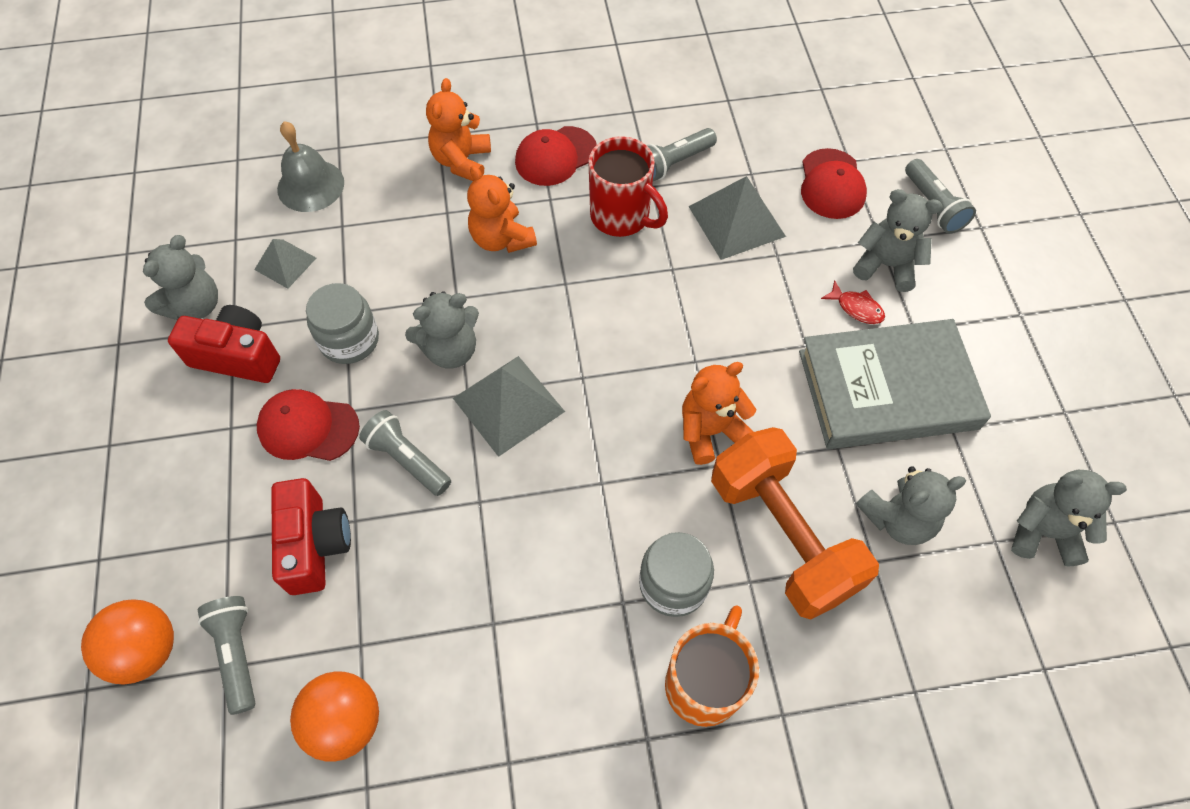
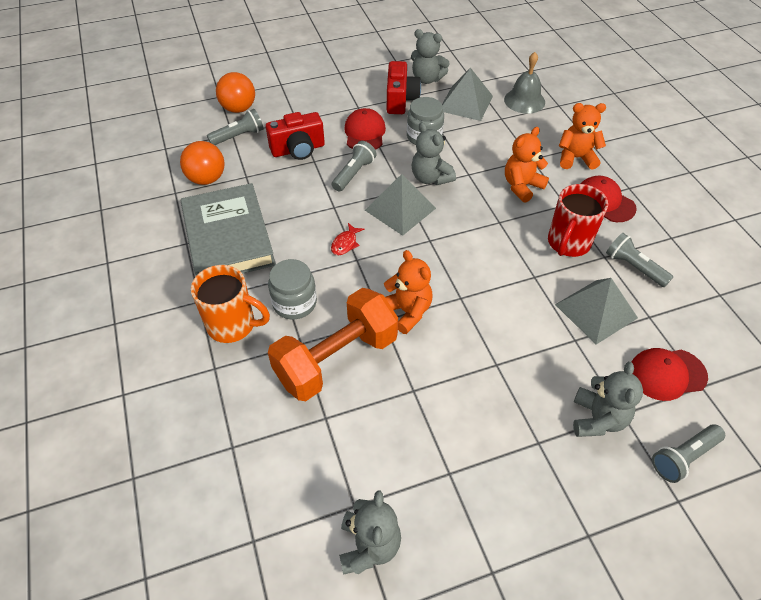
camera: 80 degrees right, 10 degrees down
grey pyramid [254,239,316,289] -> grey pyramid [442,68,493,121], size x1.69
grey book [799,319,991,449] -> grey book moved to [181,183,276,275]
red fish [821,280,885,324] -> red fish moved to [331,223,364,255]
grey teddy bear [856,466,966,545] -> none

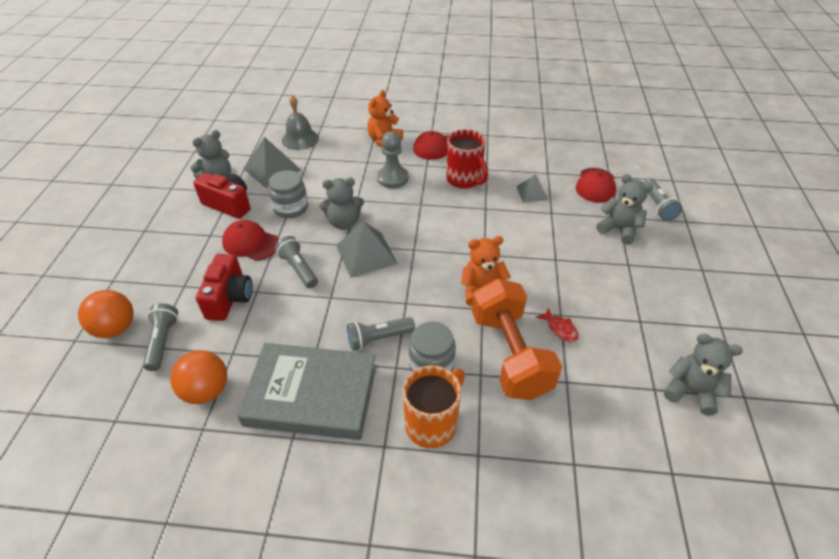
camera: 65 degrees left, 5 degrees down
red fish [331,223,364,255] -> red fish moved to [536,308,579,341]
orange teddy bear [505,127,549,203] -> grey pawn [377,131,408,188]
grey pyramid [555,278,638,344] -> grey pyramid [516,174,548,203], size x0.59
grey flashlight [606,233,673,287] -> grey flashlight moved to [347,317,415,351]

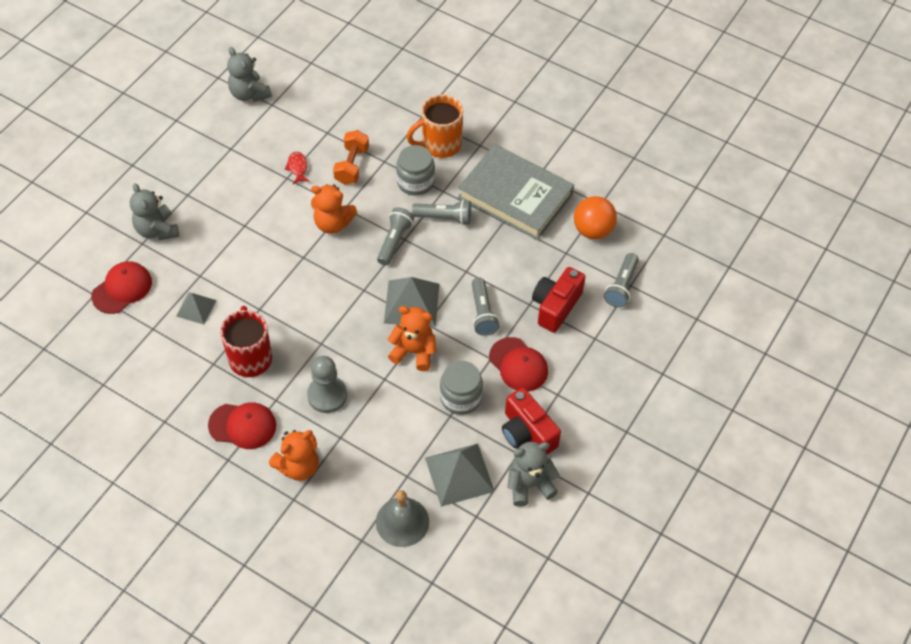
camera: 155 degrees left, 10 degrees up
orange ball [78,290,134,338] -> none
grey teddy bear [319,178,364,230] -> orange teddy bear [387,306,436,371]
orange dumbbell [472,278,562,400] -> orange dumbbell [333,130,369,185], size x0.55
grey flashlight [644,178,682,221] -> grey flashlight moved to [377,207,414,265]

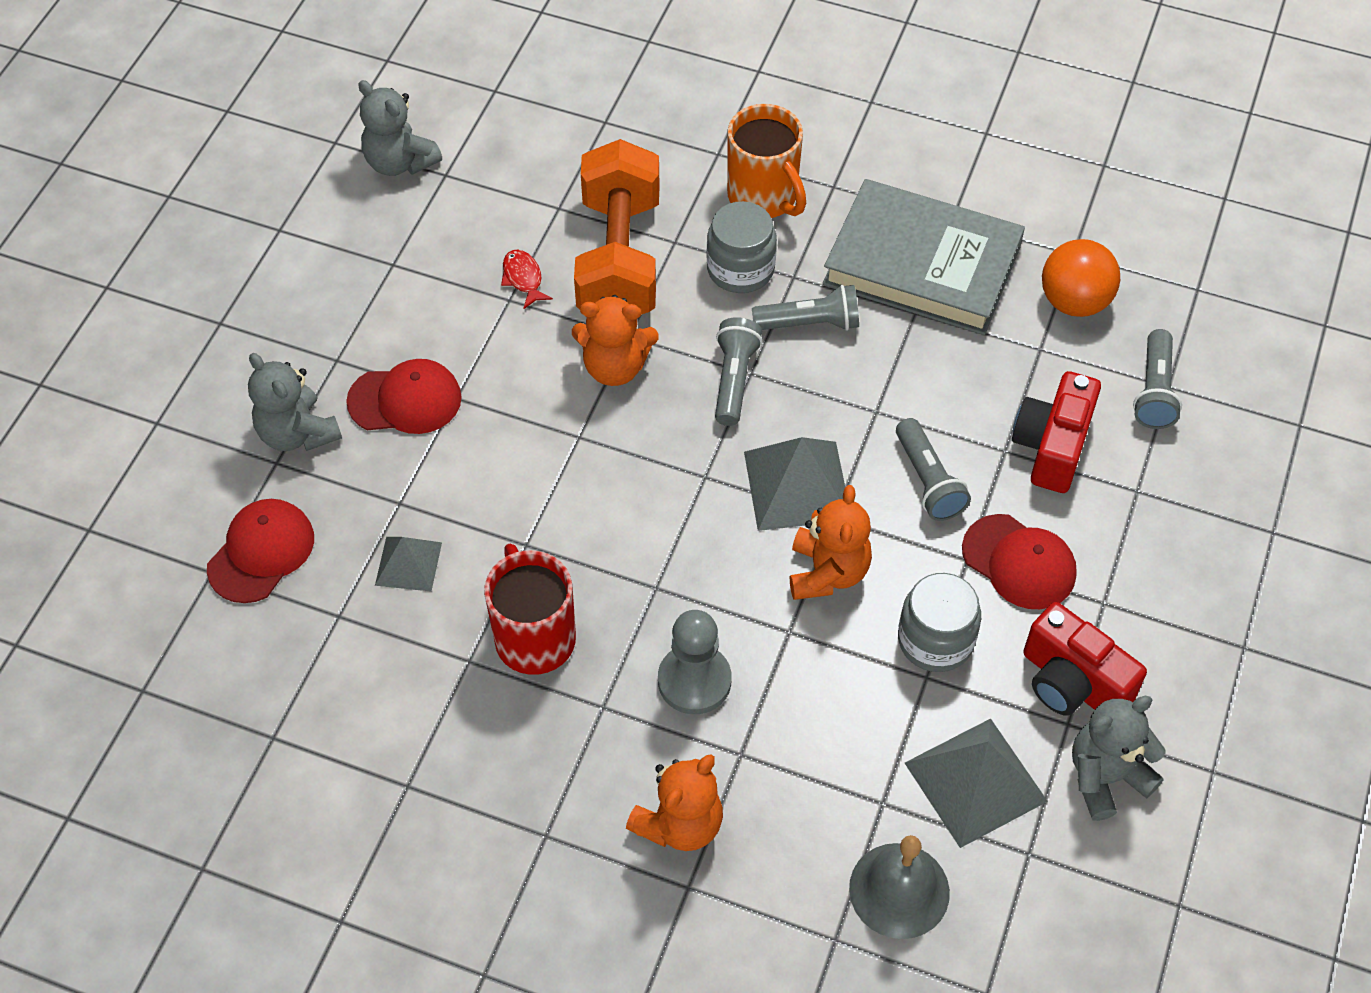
camera: 10 degrees left, 0 degrees up
red cap [208,402,276,449] -> red cap moved to [346,359,462,434]
orange dumbbell [333,130,369,185] -> orange dumbbell [574,139,660,315], size x1.81
orange teddy bear [387,306,436,371] -> orange teddy bear turned 90 degrees clockwise [790,485,872,600]
orange mug [407,95,463,158] -> orange mug turned 90 degrees counterclockwise [727,104,806,218]

